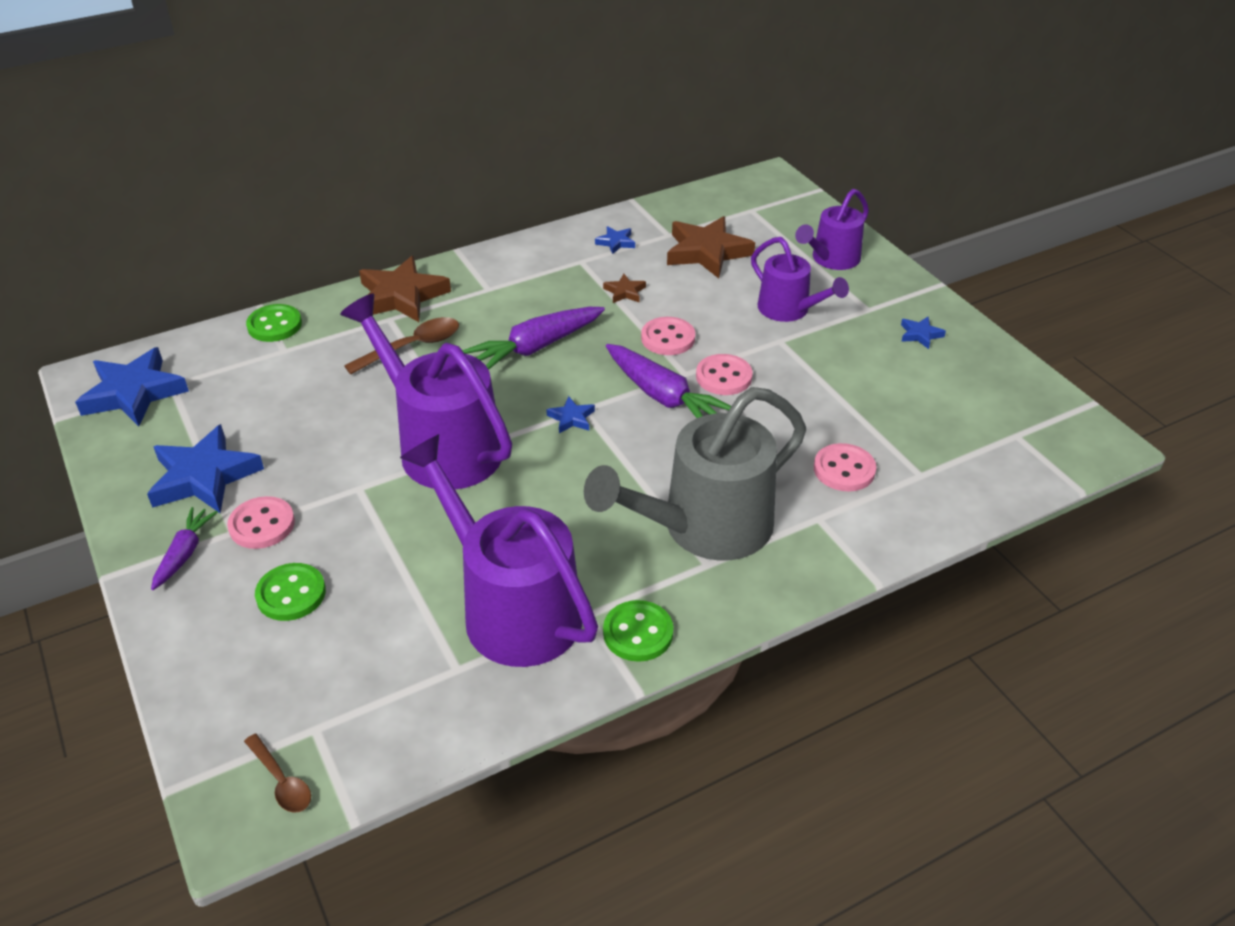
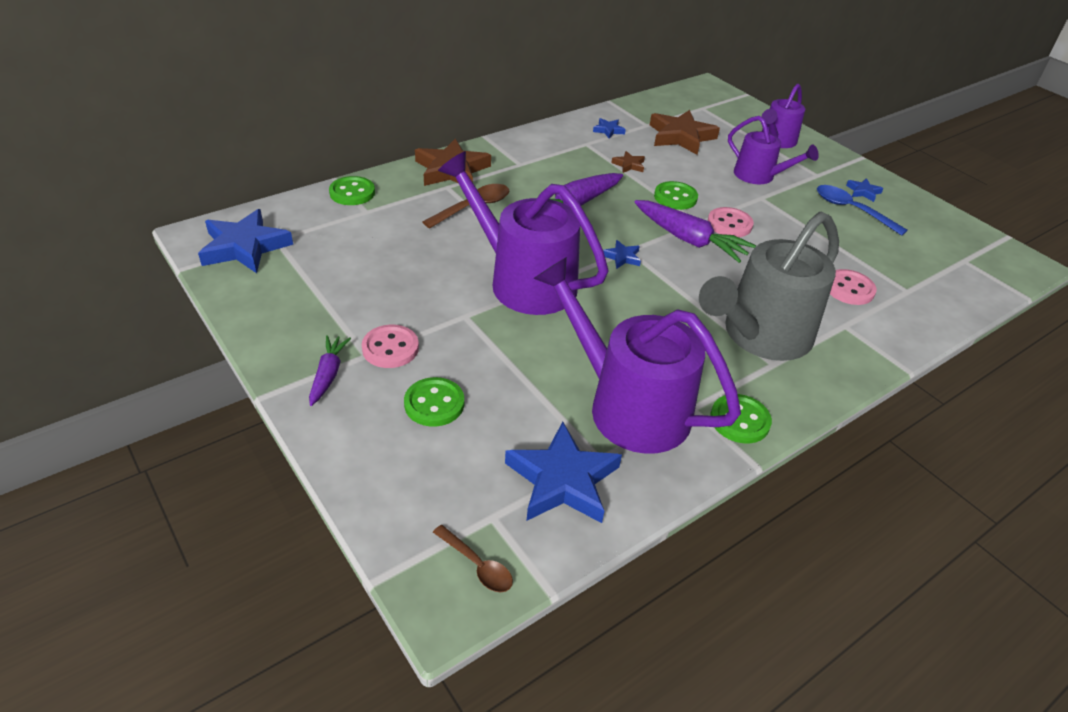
camera: 10 degrees left, 0 degrees up
blue star [147,424,264,513] -> blue star moved to [505,422,622,523]
pink button [641,317,695,355] -> green button [654,181,698,210]
none -> blue spoon [817,185,908,236]

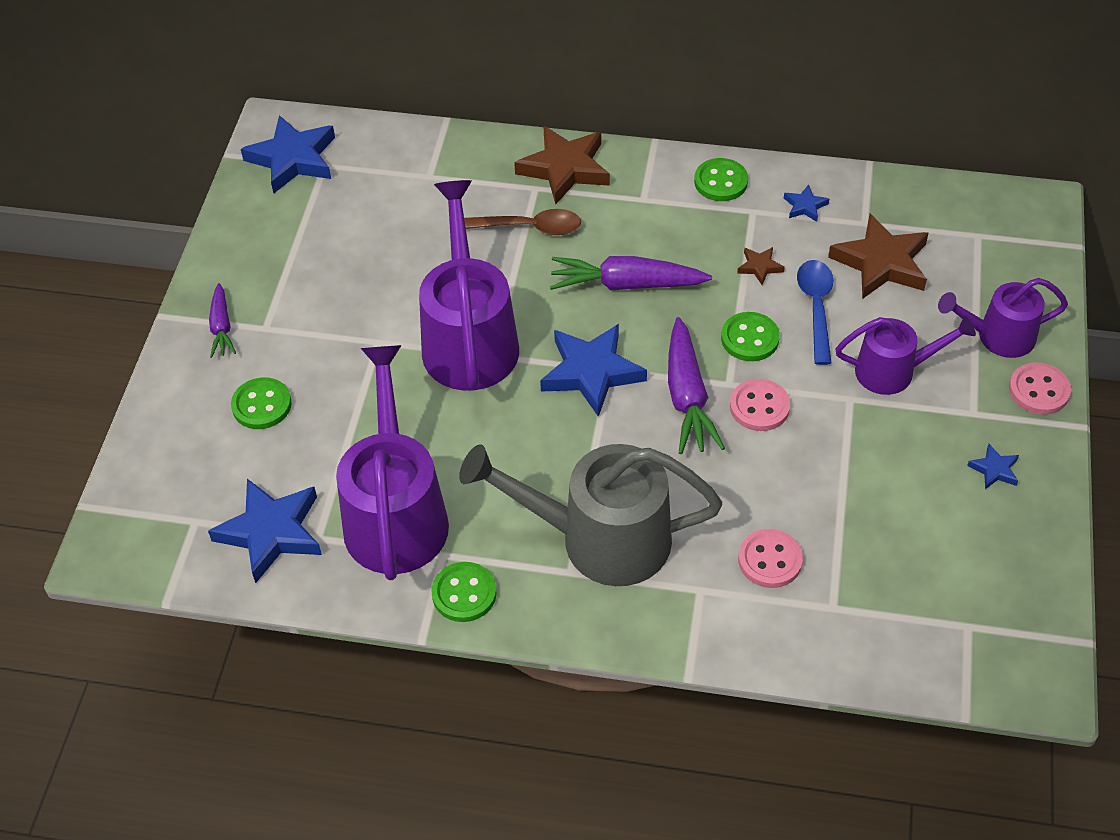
camera: 50 degrees right, 10 degrees up
purple carrot [309,335,351,406] -> purple carrot turned 120 degrees clockwise [209,283,236,358]
green button [329,176,375,205] -> green button moved to [694,158,748,201]
pink button [362,325,419,368] -> pink button moved to [1009,363,1071,415]
brown spoon [433,525,513,592] -> none
blue star [603,240,641,269] -> blue star [540,324,647,417], size x2.17
purple watering can [728,116,819,184] -> purple watering can turned 90 degrees counterclockwise [835,316,976,395]
blue spoon [817,185,908,236] -> blue spoon moved to [797,260,833,365]

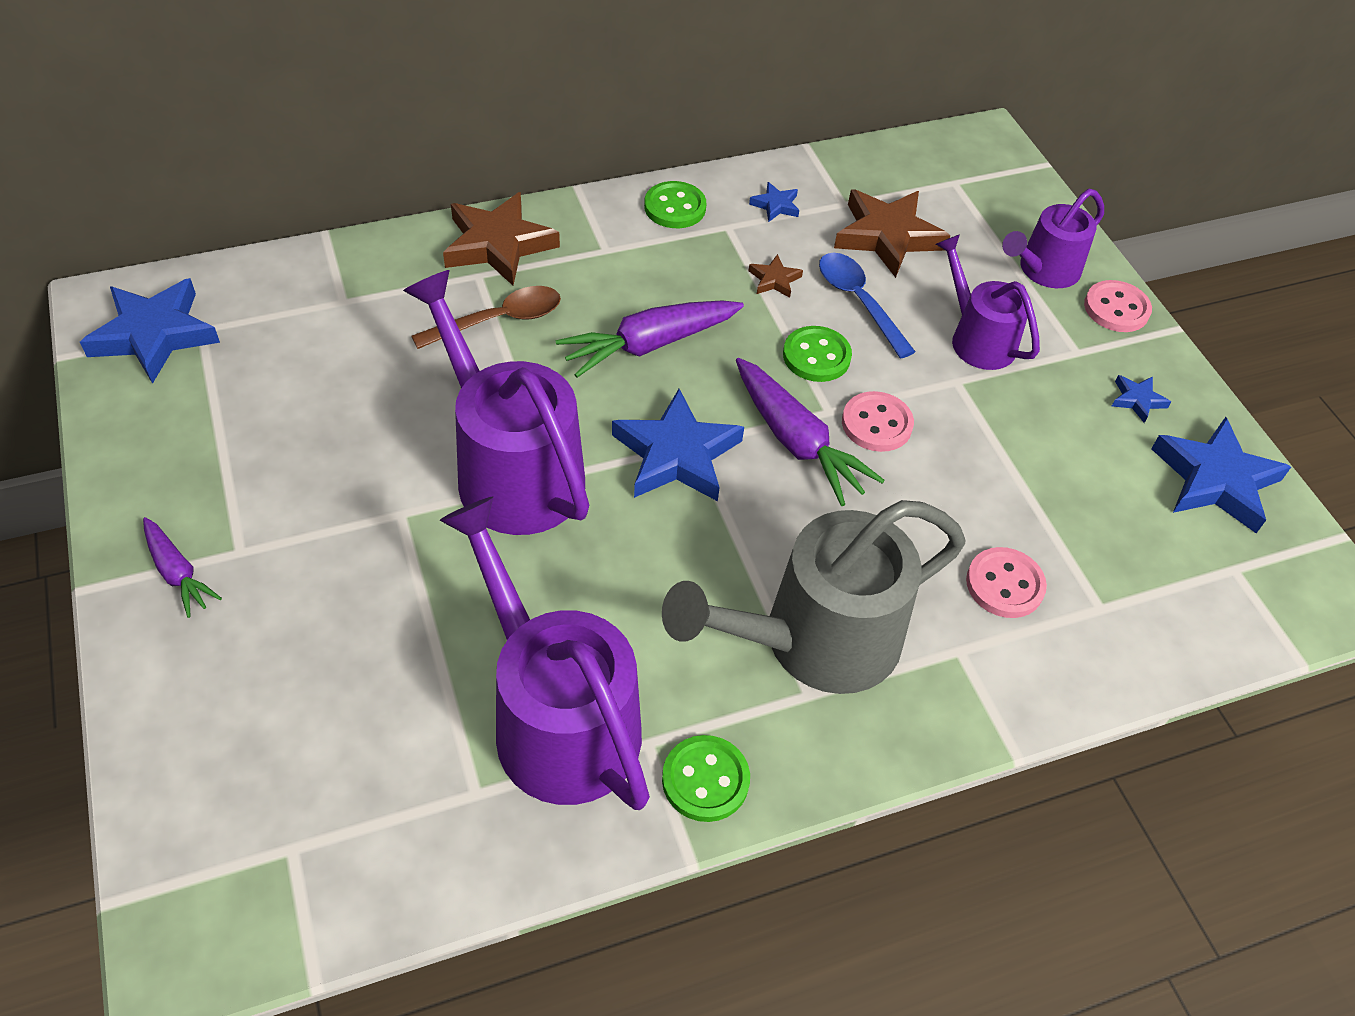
camera: 35 degrees left, 0 degrees up
blue star [208,479,322,583] -> blue star moved to [1151,417,1291,533]
green button [231,377,292,429] -> none
purple watering can [835,316,976,395] -> purple watering can turned 90 degrees counterclockwise [936,234,1040,370]

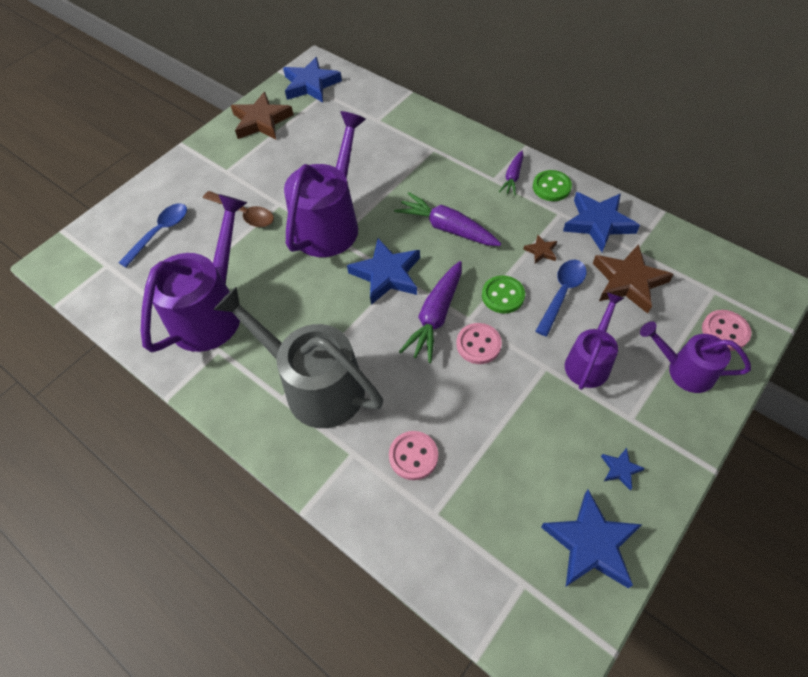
camera: 65 degrees right, 5 degrees up
purple carrot [143,517,222,618] -> purple carrot moved to [499,151,523,196]
brown spoon [411,286,561,349] -> brown spoon moved to [203,191,274,227]
brown star [443,192,560,285] -> brown star moved to [231,92,294,139]
green button [662,735,750,822] -> none
blue star [749,182,799,222] -> blue star [563,192,640,252], size x2.17
pink button [1084,280,1152,332] -> pink button moved to [702,310,751,351]
none -> blue spoon [118,203,187,267]

